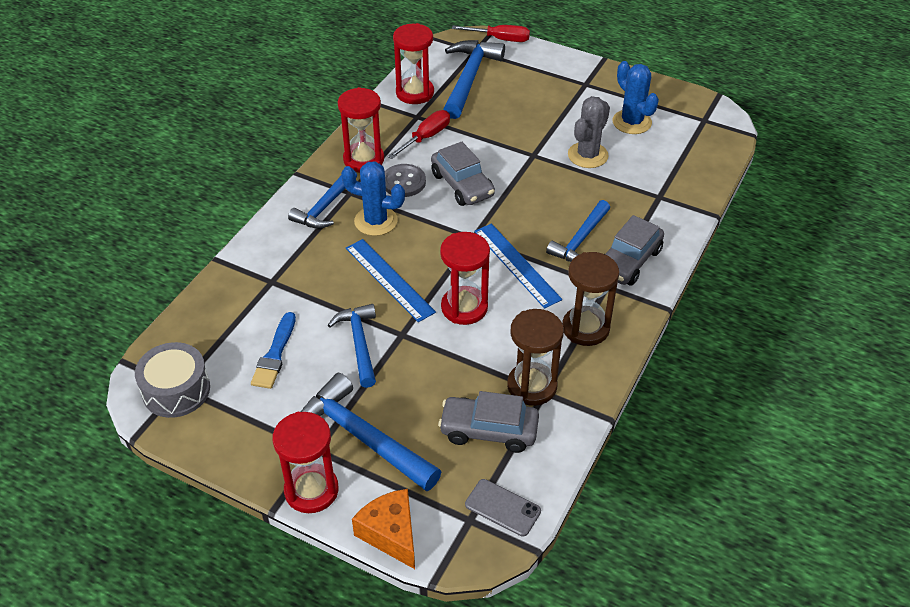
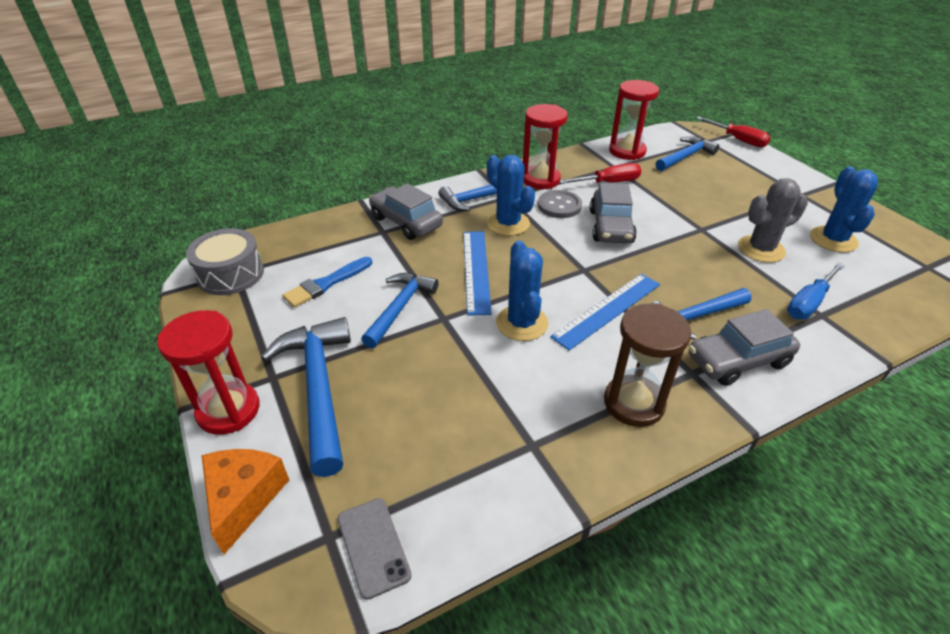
camera: 35 degrees right, 5 degrees down
grey car [438,391,539,453] -> grey car moved to [369,183,443,240]
red hourglass [440,232,490,325] -> blue cactus [496,240,549,341]
blue hammer [443,40,505,119] -> blue hammer [656,136,719,171], size x0.66
blue ruler [474,223,562,309] -> blue ruler turned 45 degrees clockwise [550,274,660,351]
brown hourglass [507,309,564,406] -> none
none -> blue screwdriver [787,262,845,320]

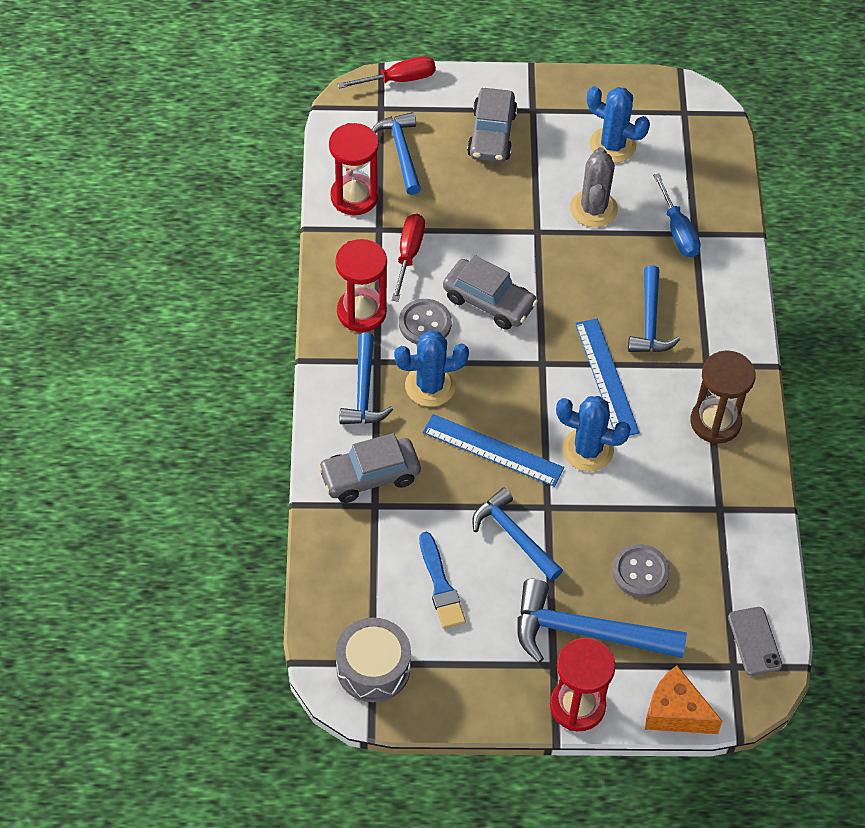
camera: 65 degrees left, 15 degrees up
grey phone [338,498,412,600] -> grey phone turned 75 degrees clockwise [728,607,782,676]
grey car [689,309,800,386] -> grey car moved to [467,88,517,162]
none -> grey button [612,544,670,598]

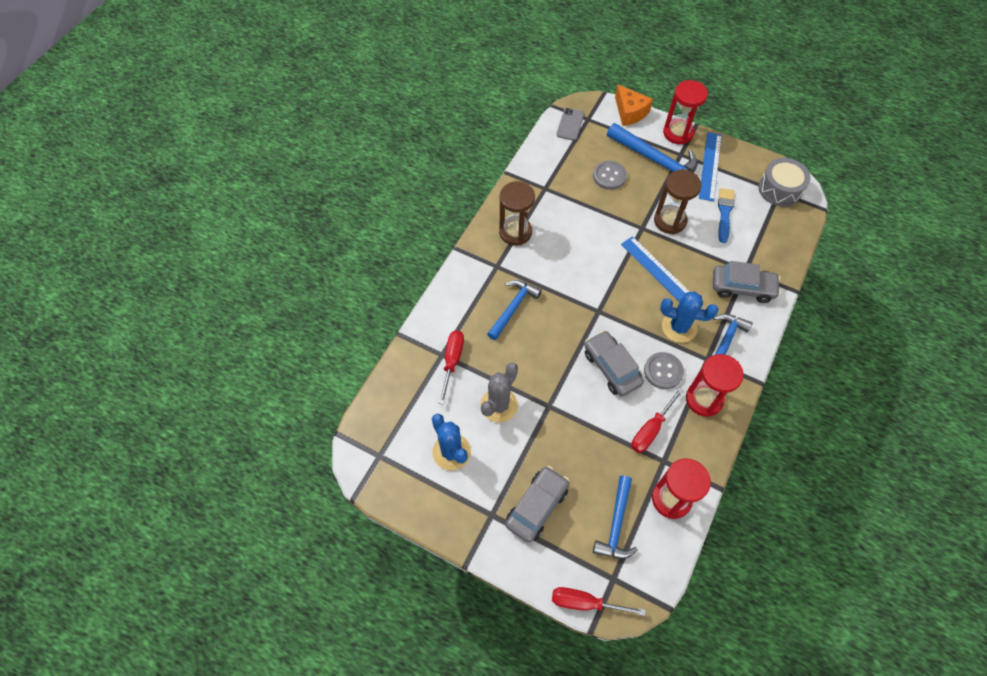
camera: 150 degrees left, 5 degrees up
blue hammer [472,488,563,581] -> brown hourglass [654,170,702,234]
blue cactus [556,396,631,472] -> none
blue ruler [575,318,640,436] -> blue ruler moved to [699,132,722,201]
blue screwdriver [653,173,701,258] -> red screwdriver [439,331,464,405]

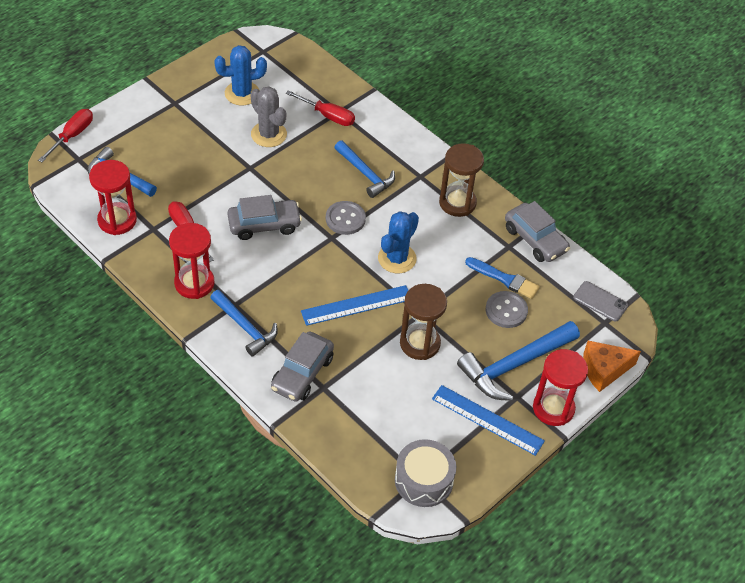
camera: 105 degrees right, 10 degrees down
grey car [505,466,569,543] -> grey car moved to [505,201,570,262]
grey button [644,352,684,389] -> grey button moved to [326,201,366,235]
blue cactus [660,291,718,343] -> blue cactus moved to [378,211,419,273]
blue brush [718,188,735,243] -> blue brush moved to [465,257,540,299]

